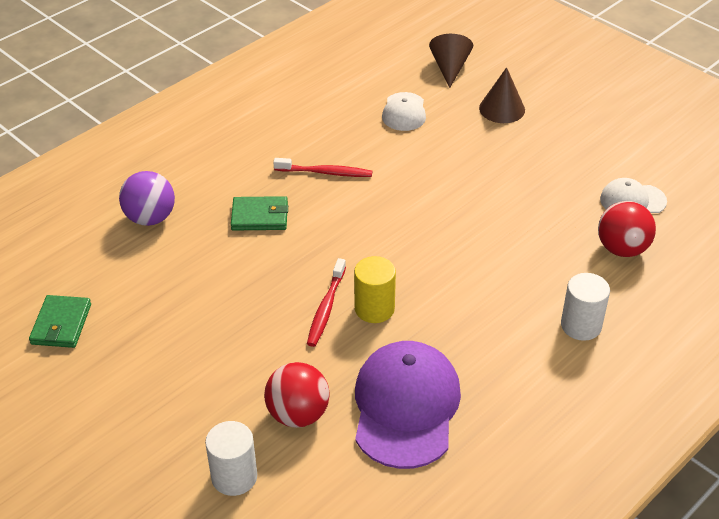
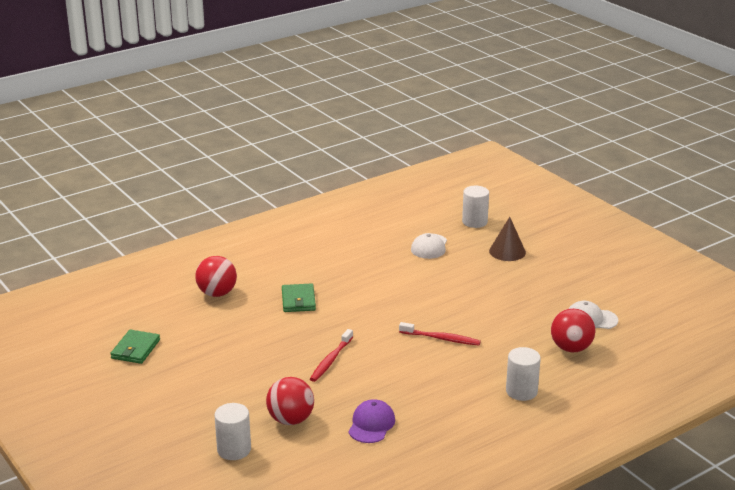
camera: 10 degrees right, 15 degrees down
purple ball [119,171,175,226] -> red ball [195,256,237,297]
green wallet [231,196,288,230] -> green wallet turned 75 degrees clockwise [282,283,316,312]
red toothbrush [273,158,372,177] -> red toothbrush moved to [399,322,481,346]
yellow cylinder [354,256,396,323] -> none
purple cap [355,341,461,469] -> purple cap [348,399,395,443], size x0.53
brown cone [429,34,473,88] -> white cylinder [462,186,489,228]

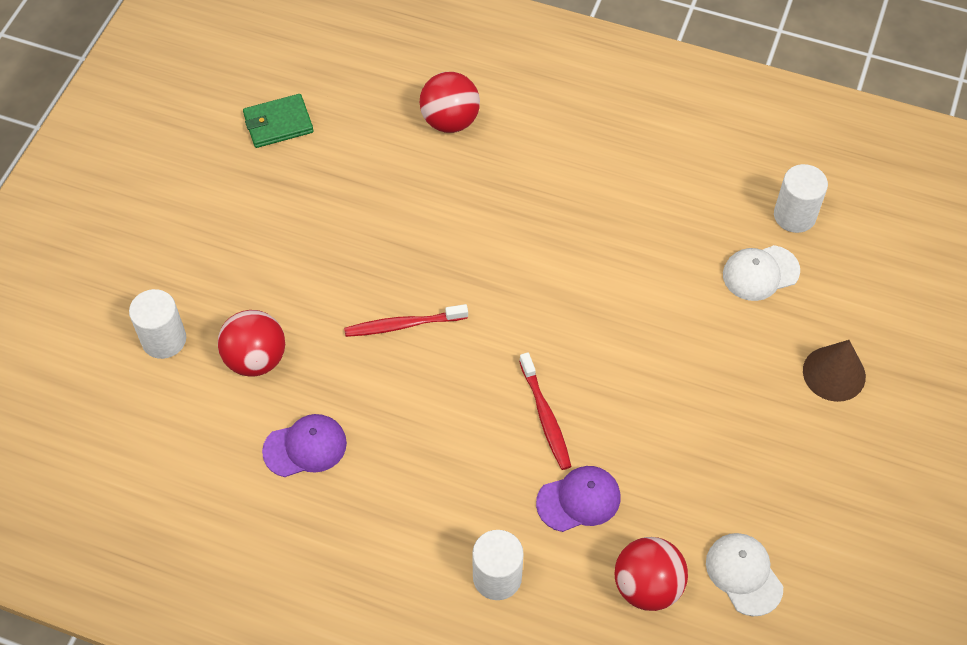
camera: 55 degrees right, 30 degrees up
green wallet [282,283,316,312] -> none
white cylinder [462,186,489,228] -> white cylinder moved to [774,164,828,233]
none -> purple cap [536,466,620,532]

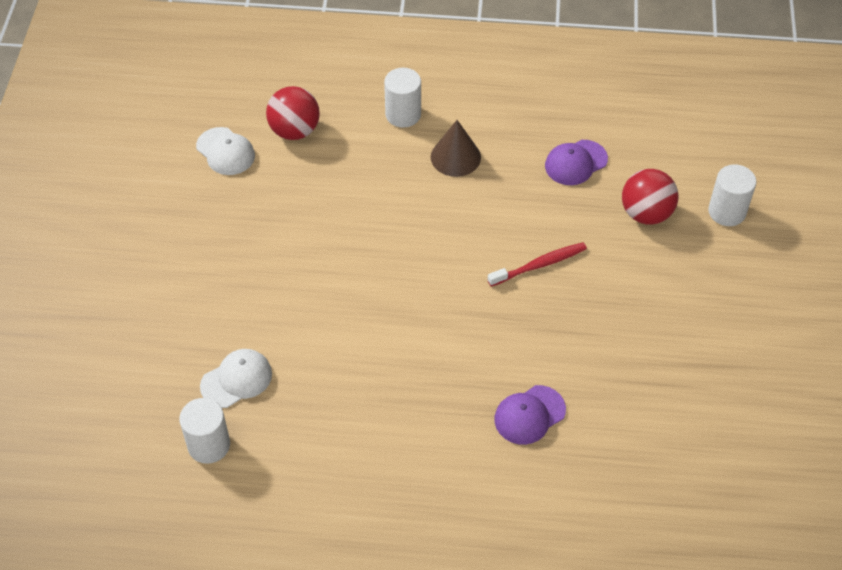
camera: 165 degrees right, 5 degrees down
green wallet [243,94,314,148] -> none
red ball [420,72,480,133] -> none
red toothbrush [519,352,572,470] -> none
purple cap [536,466,620,532] -> purple cap moved to [494,385,566,445]
brown cone [803,340,866,402] -> brown cone moved to [431,120,481,177]

